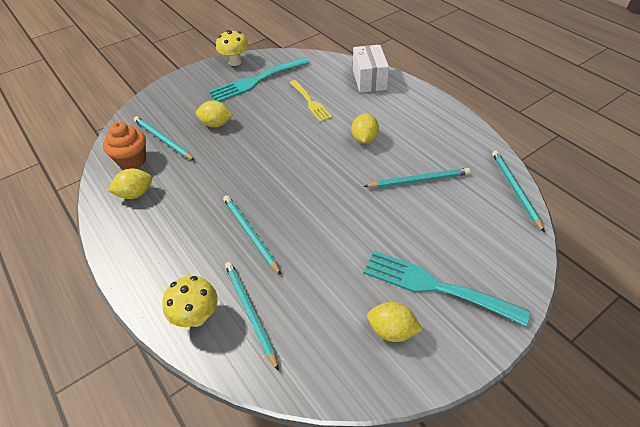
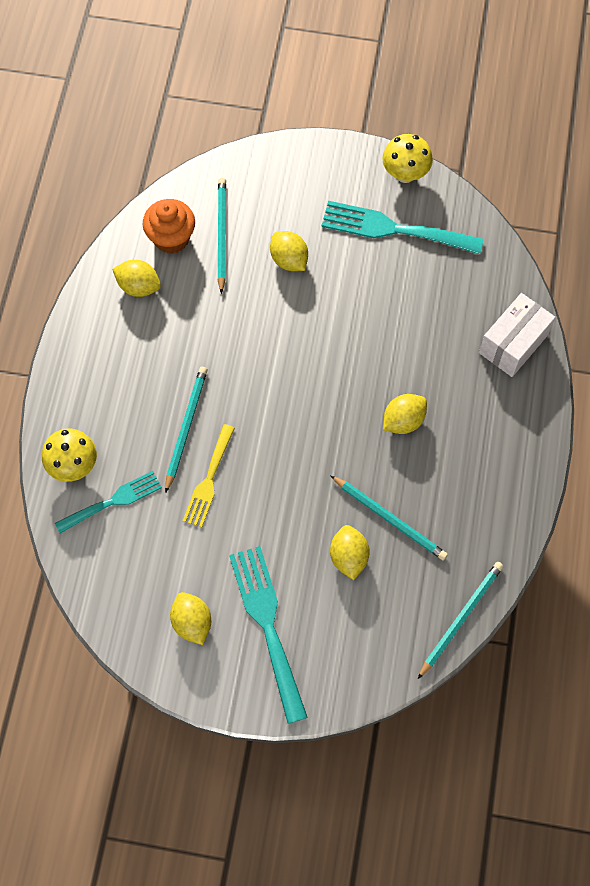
camera: 45 degrees right, 20 degrees up
turquoise pencil [225,262,279,371] -> turquoise fork [55,471,162,533]
yellow fork [290,80,332,122] -> yellow fork moved to [183,424,235,528]
none -> yellow lemon [330,525,370,580]

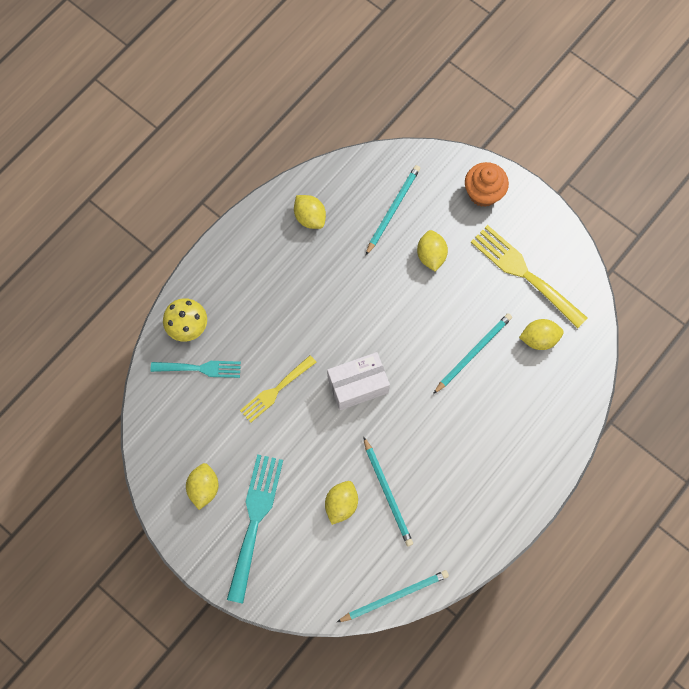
camera: 30 degrees right, 5 degrees up
orange cupcake [143,199,195,254] -> orange cupcake moved to [465,162,509,207]
turquoise pencil [165,367,208,493] -> turquoise pencil moved to [433,313,512,394]
turquoise fork [321,201,484,254] -> yellow fork [471,225,588,329]
yellow mushroom [382,134,433,183] -> none
yellow lemon [383,394,427,434] -> yellow lemon moved to [519,319,564,350]
white box [479,293,556,377] -> white box moved to [327,352,390,410]

